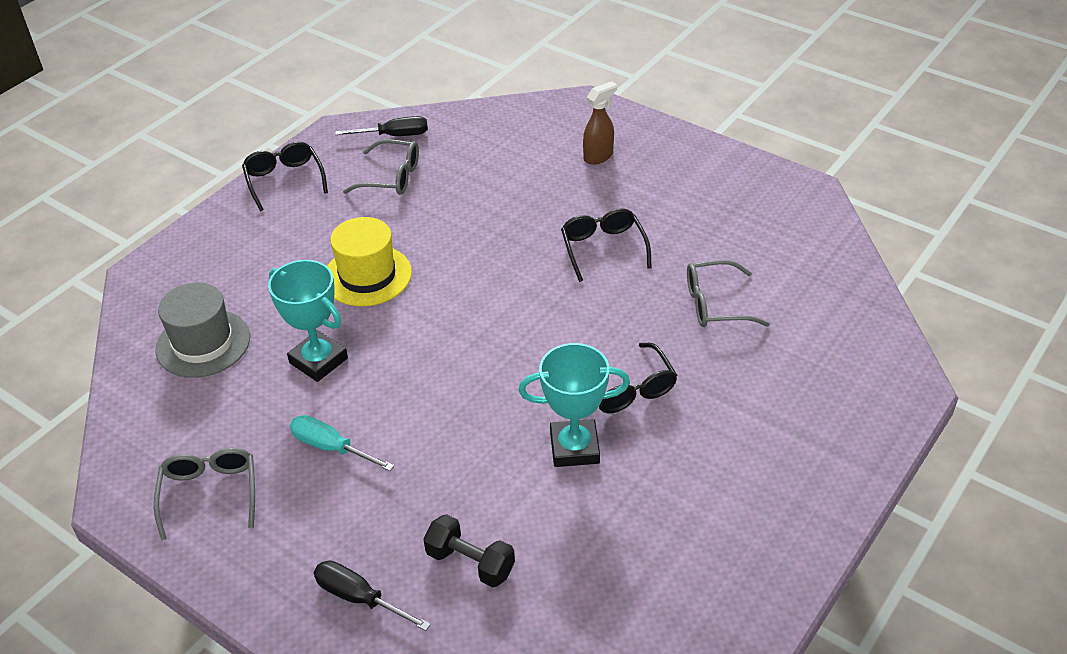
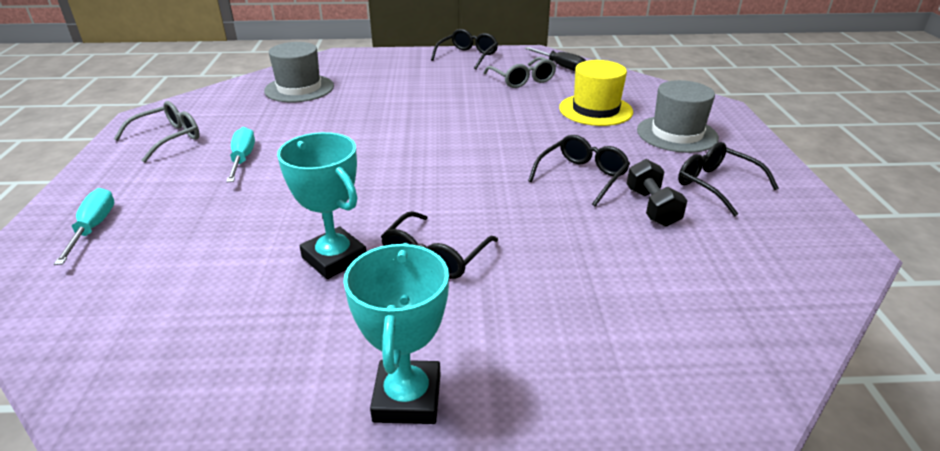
camera: 50 degrees right, 10 degrees down
turquoise trophy [268,260,348,382] -> turquoise trophy moved to [343,243,449,424]
black screwdriver [314,560,431,631] -> turquoise screwdriver [54,188,114,265]
yellow hat [327,217,412,306] -> yellow hat moved to [559,60,633,126]
black dumbbell [423,514,515,587] -> black dumbbell moved to [627,159,688,227]
brown spray bottle [583,81,617,165] -> grey hat [637,80,719,153]
grey glasses [687,260,770,327] -> none
none -> black glasses [678,142,779,216]

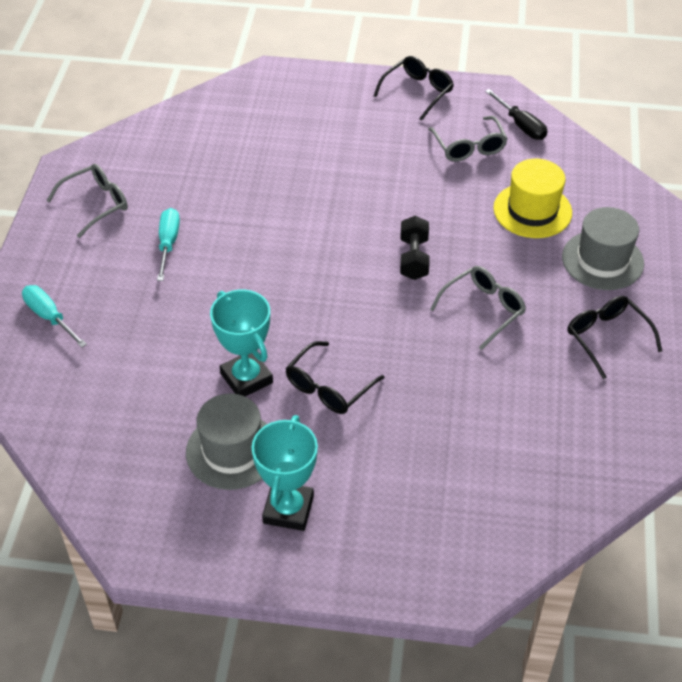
camera: 10 degrees right, 15 degrees up
turquoise screwdriver [54,188,114,265] -> turquoise screwdriver turned 45 degrees counterclockwise [22,285,87,348]
grey hat [264,42,334,102] -> grey hat moved to [186,393,267,490]
black glasses [528,135,630,206] -> grey glasses [430,266,526,350]
black dumbbell [627,159,688,227] -> black dumbbell moved to [400,216,430,280]

